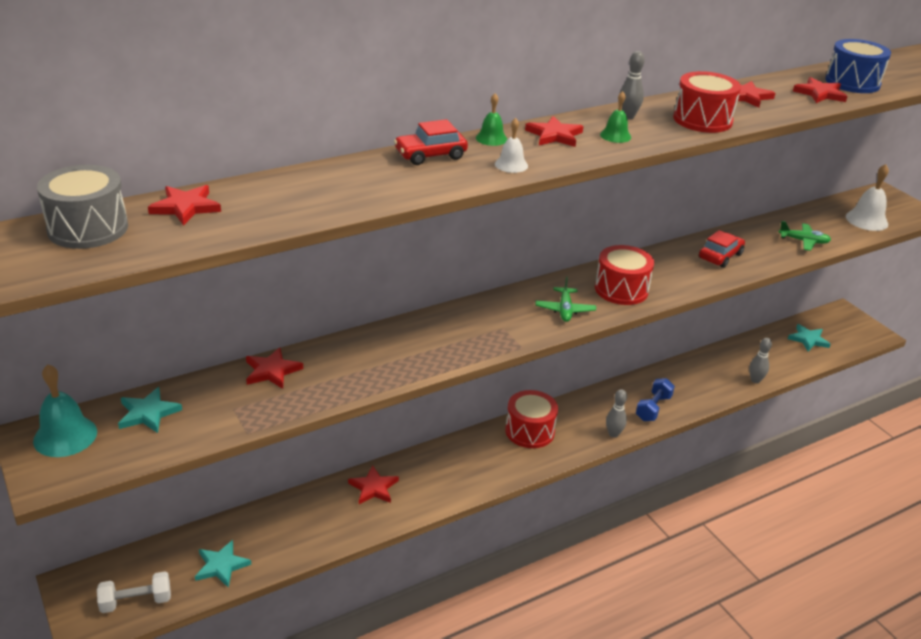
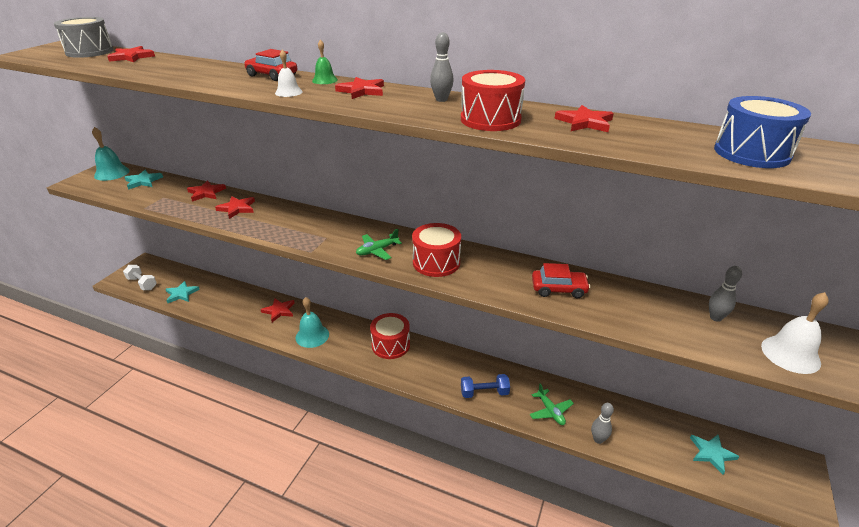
camera: 55 degrees right, 0 degrees up
green bell [600,91,631,143] -> none
grey bowling pin [606,389,627,438] -> grey bowling pin moved to [709,266,742,322]
green plane [778,221,831,251] -> green plane moved to [530,384,574,425]
red star [793,77,847,103] -> red star moved to [215,196,255,219]
none -> turquoise bell [296,297,329,348]

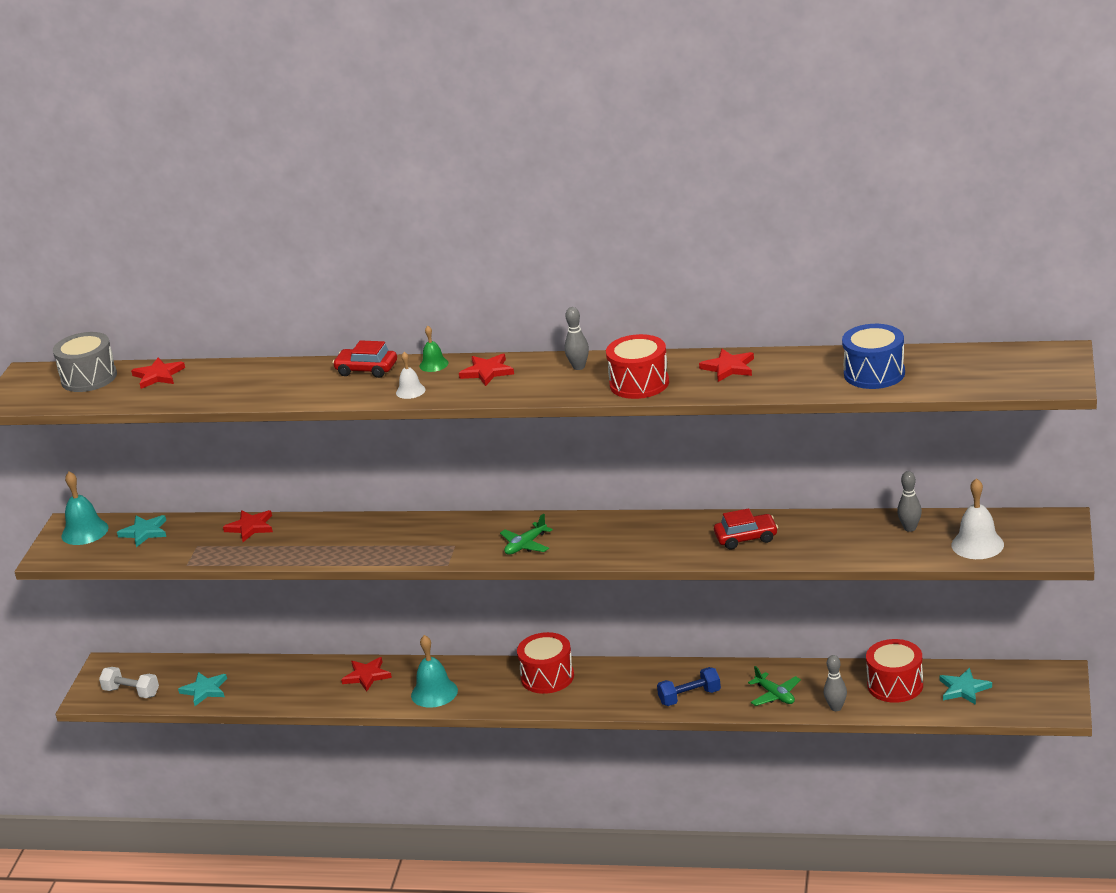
camera: 10 degrees left, 5 degrees down
red star [215,196,255,219] -> none
red drum [412,223,461,277] -> red drum moved to [866,639,923,703]

